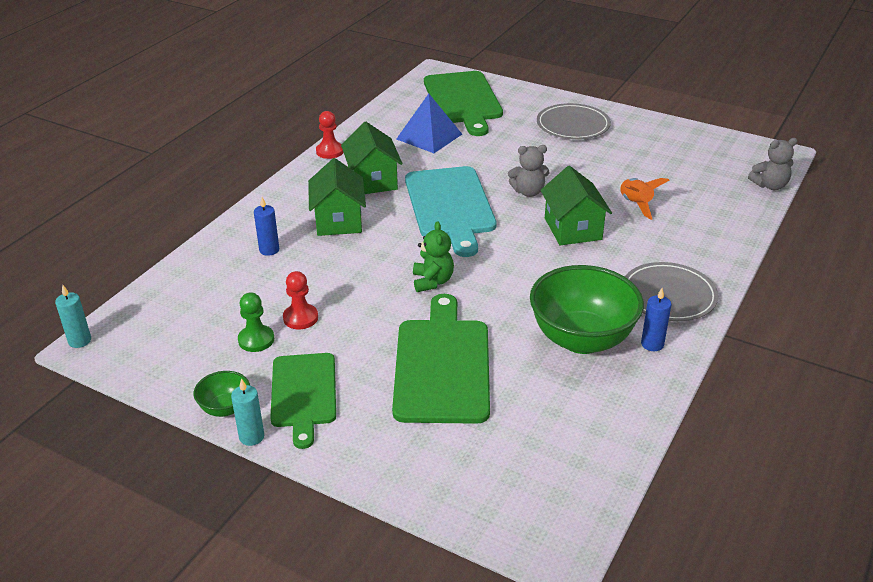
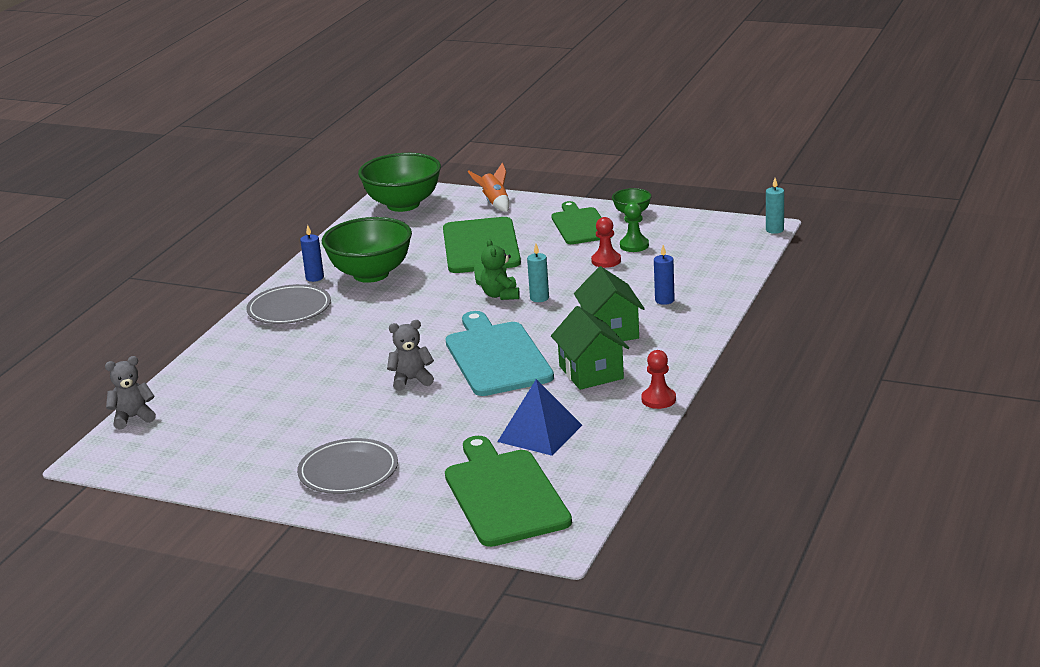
camera: 175 degrees right, 10 degrees down
turquoise candle [231,378,264,446] -> turquoise candle moved to [527,244,549,302]
green house [540,166,612,245] -> none
orange rocket [619,178,669,220] -> orange rocket moved to [468,162,509,212]
none -> green bowl [358,153,441,212]

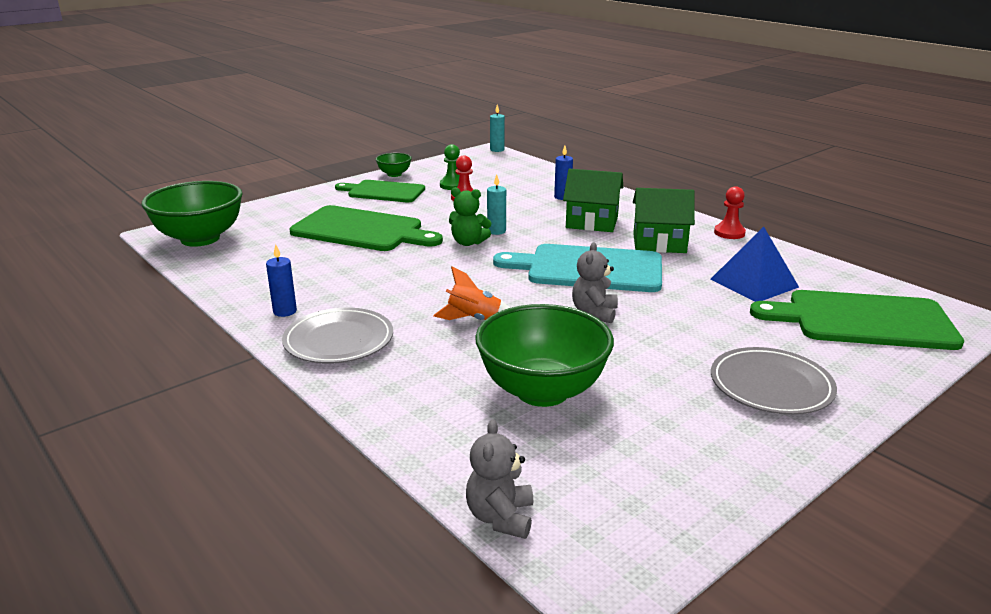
camera: 65 degrees left, 0 degrees up
green bowl [322,217,412,283] -> green bowl moved to [475,304,614,407]
orange rocket [468,162,509,212] -> orange rocket moved to [433,266,510,320]

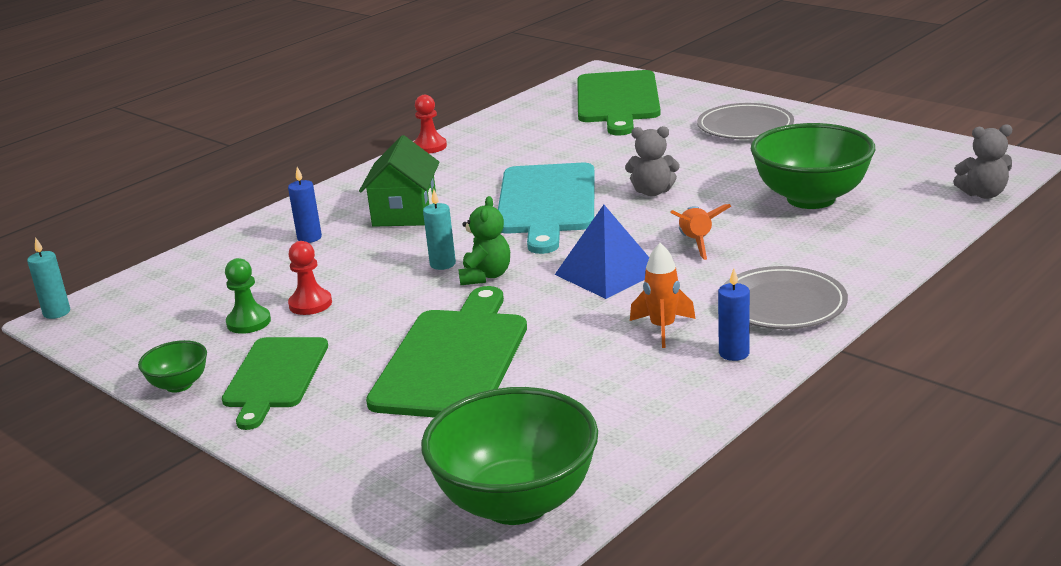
camera: 95 degrees left, 0 degrees up
green house [633,188,695,253] -> none
blue pyramid [711,227,799,302] -> blue pyramid moved to [555,205,649,299]
none -> orange rocket [630,243,696,348]

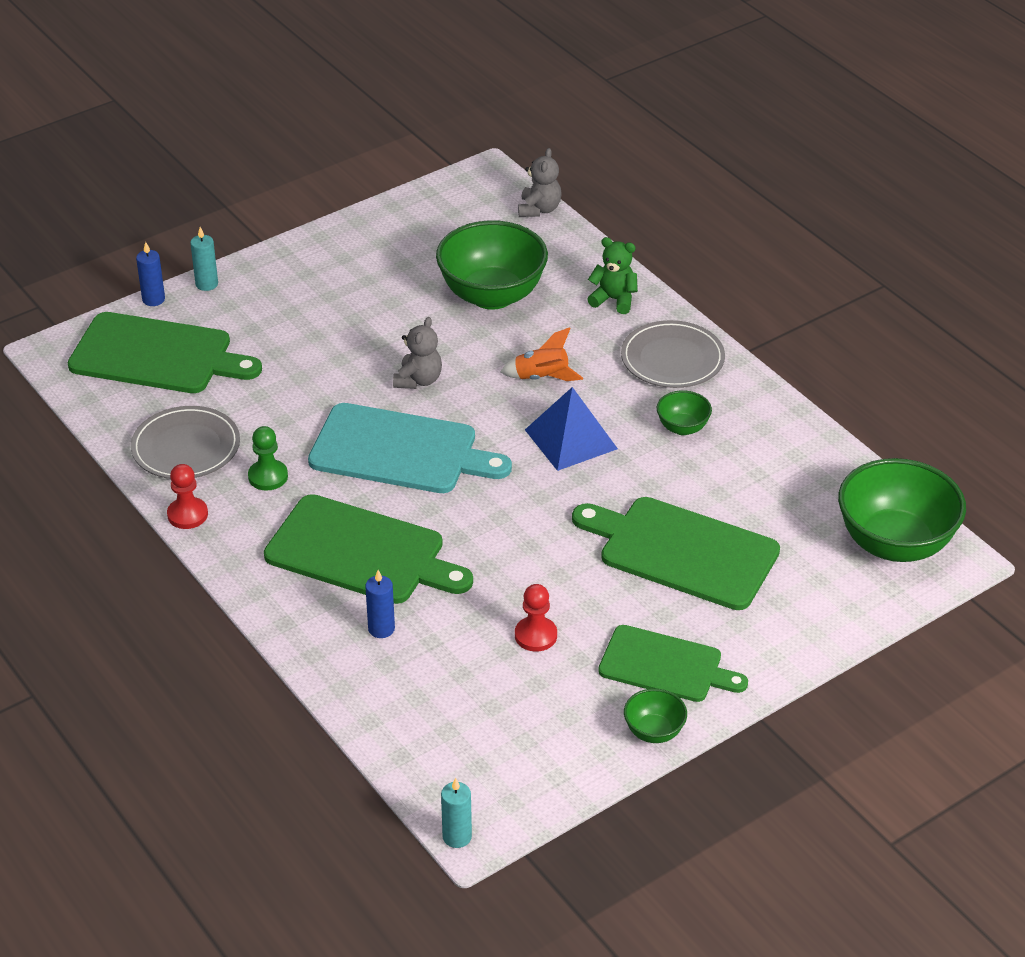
camera: 80 degrees left, 15 degrees up
green pawn [225,258,271,334] -> green pawn moved to [248,426,288,491]
green house [359,135,440,227] -> green cutting board [264,494,473,604]
turquoise candle [423,189,456,270] -> turquoise candle moved to [190,227,218,291]
green teddy bear [459,196,510,285] -> green teddy bear moved to [587,237,638,314]
orange rocket [630,243,696,348] -> green bowl [657,390,712,435]
grey plate [697,103,794,139] -> grey plate moved to [131,406,240,479]
blue candle [718,268,750,361] -> blue candle moved to [136,242,165,306]

